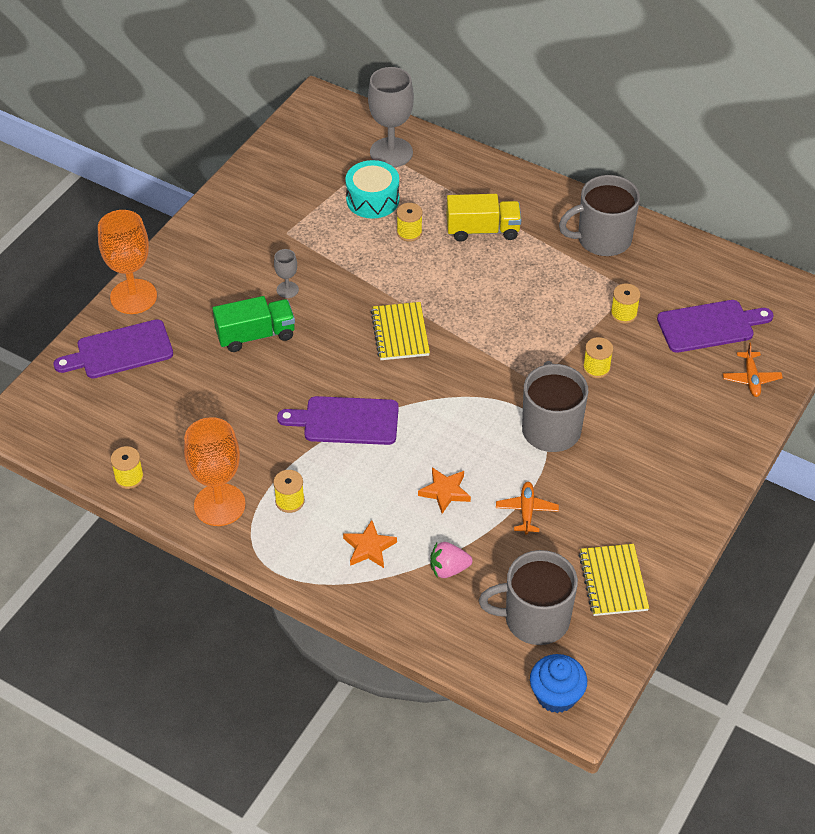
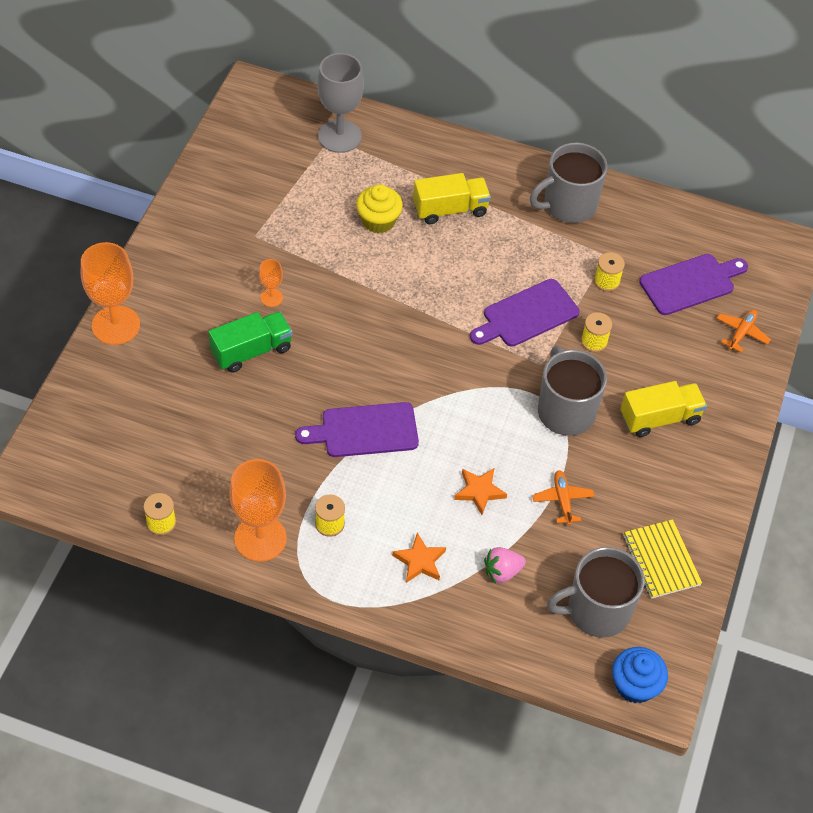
camera: 15 degrees left, 5 degrees up
purple cutting board [54,319,173,379] -> purple cutting board moved to [470,279,579,347]
grey goblet [274,249,299,298] -> orange goblet [259,259,283,307]
turquoise drum [345,160,399,219] -> none
yellow notebook [371,302,430,360] -> none
yellow spool [397,203,422,242] -> yellow cupcake [356,184,403,233]
orange plane [723,342,783,397] -> orange plane turned 135 degrees counterclockwise [716,310,771,353]
none -> yellow truck [621,381,707,437]

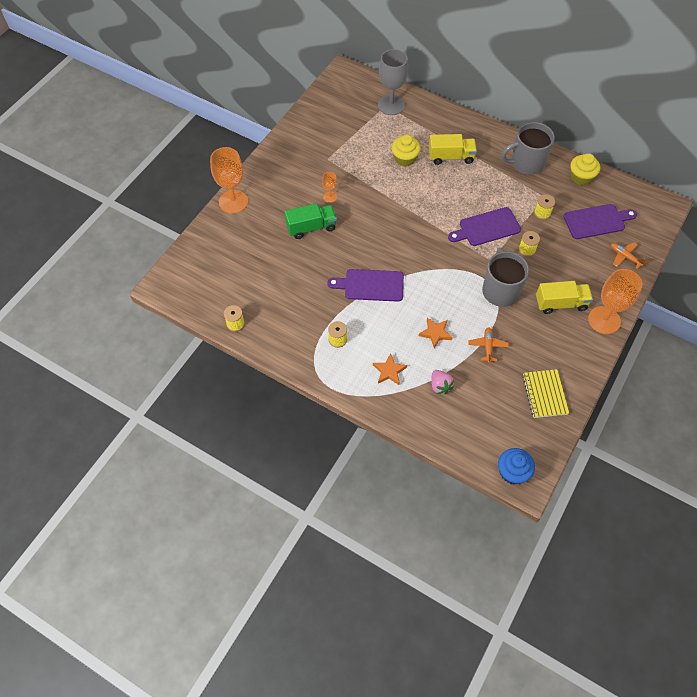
camera: 15 degrees right, 5 degrees up
orange goblet [229,459,287,562] -> orange goblet moved to [588,269,642,334]
pink strawberry [484,547,526,584] -> pink strawberry turned 105 degrees counterclockwise [431,370,454,394]
grey mug [547,547,645,638] -> none
orange plane [716,310,771,353] -> orange plane turned 90 degrees counterclockwise [611,242,646,269]
none -> yellow cupcake [570,153,600,185]

